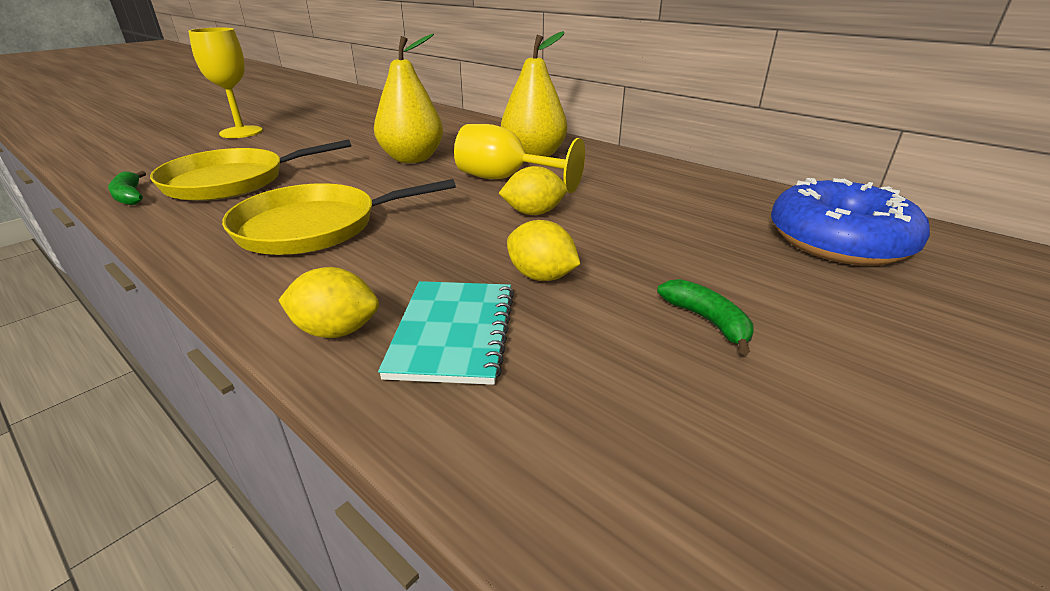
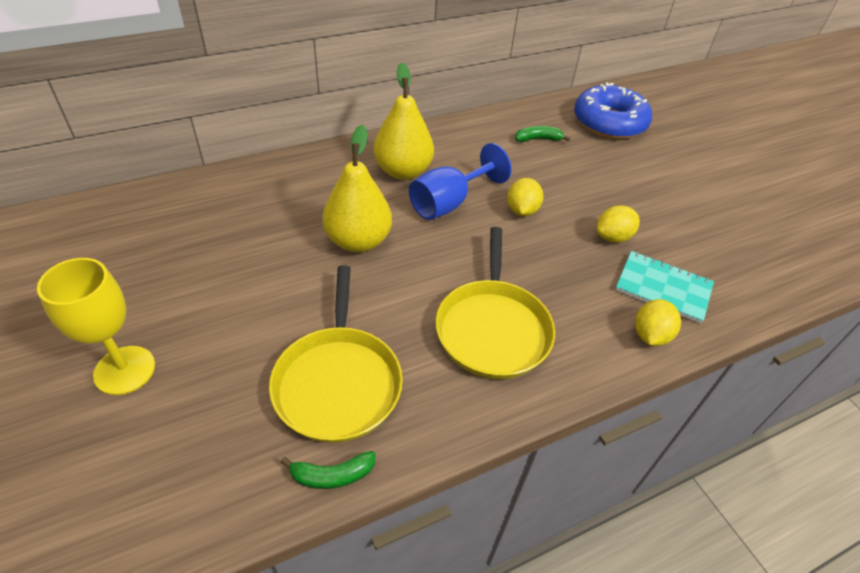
camera: 70 degrees left, 15 degrees up
yellow goblet [454,124,585,193] -> blue goblet [409,143,511,220]
green banana [657,279,754,355] -> green banana moved to [515,126,570,142]

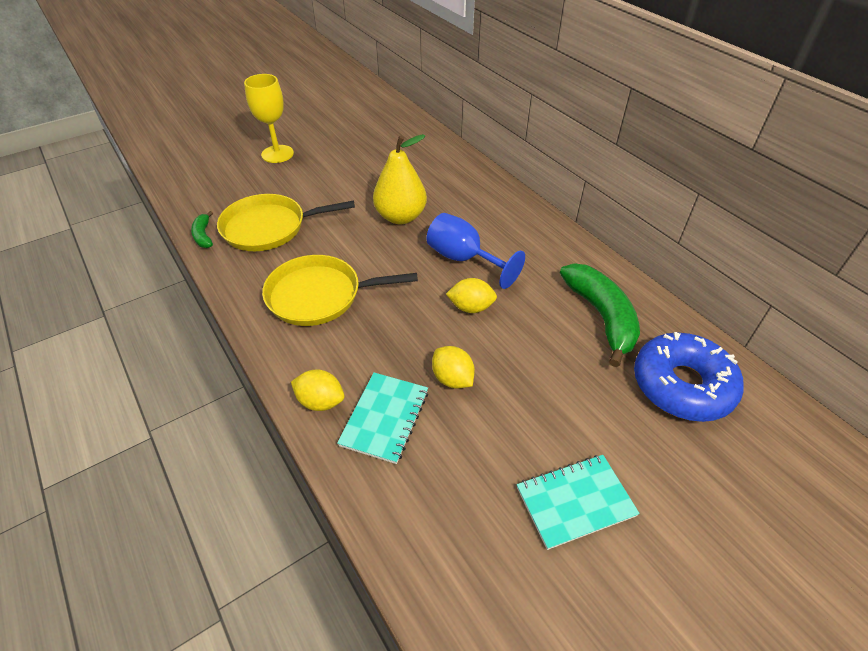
camera: 85 degrees right, 0 degrees up
yellow pear [373,63,434,180] -> none
green banana [515,126,570,142] -> green banana [560,263,640,367], size x2.08
none -> turquoise notebook [517,455,640,550]

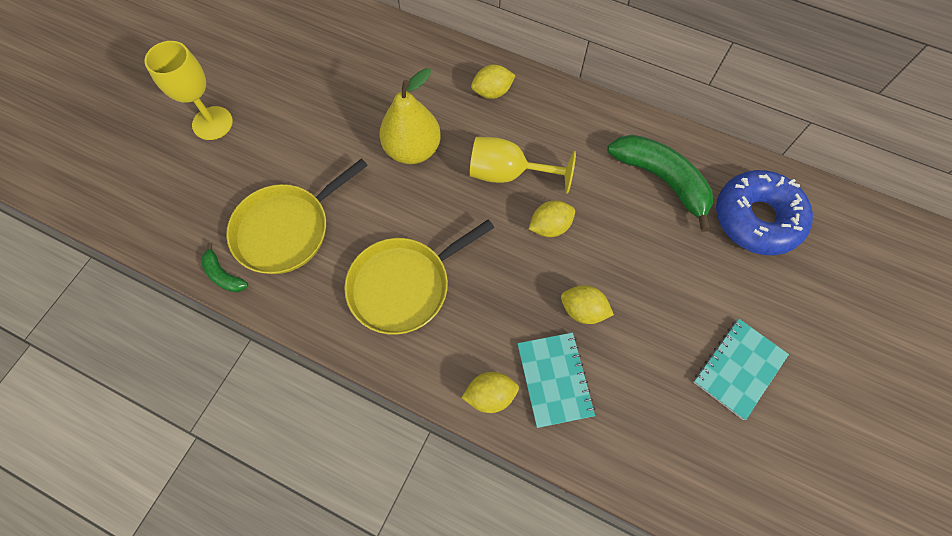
camera: 30 degrees left, 20 degrees up
blue goblet [427,213,525,289] -> yellow goblet [470,137,576,194]
none -> yellow lemon [471,65,516,99]

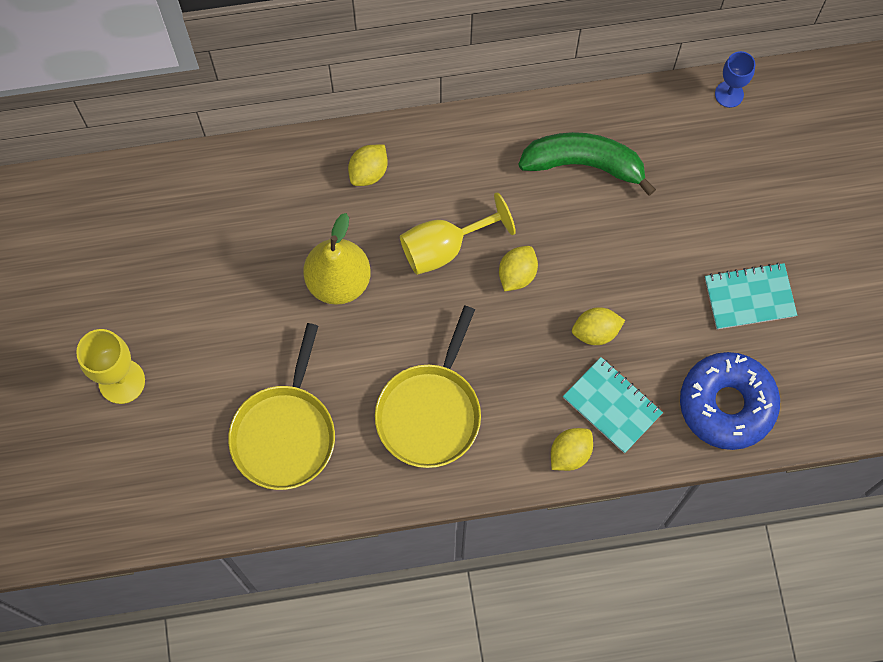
camera: 35 degrees left, 5 degrees up
green banana [201,242,248,292] -> none
turquoise notebook [694,319,789,420] -> turquoise notebook turned 75 degrees clockwise [705,263,797,329]
blue donut [716,170,813,255] -> blue donut moved to [680,352,780,450]
none -> blue goblet [715,51,755,108]

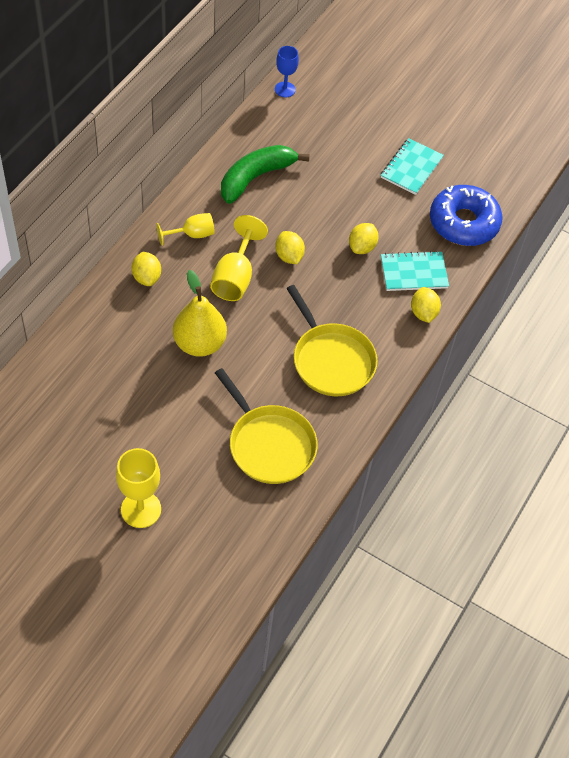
camera: 55 degrees left, 15 degrees down
none -> yellow goblet [156,213,215,246]

